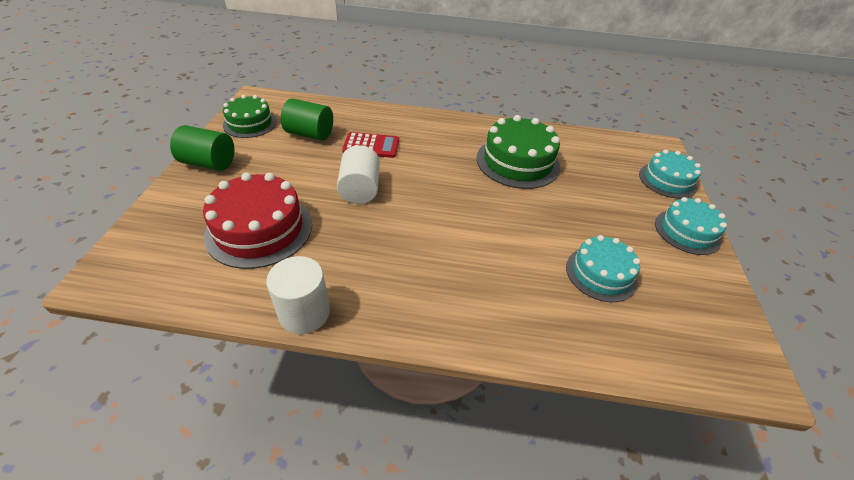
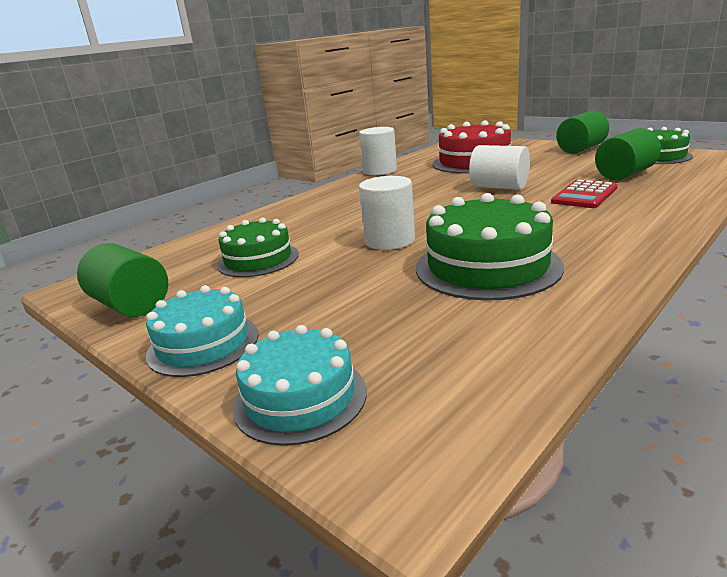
camera: 130 degrees right, 20 degrees down
turquoise cake [566,235,640,302] -> green cake [217,217,299,277]
none -> green cylinder [77,243,168,317]
none -> white cylinder [359,176,415,250]

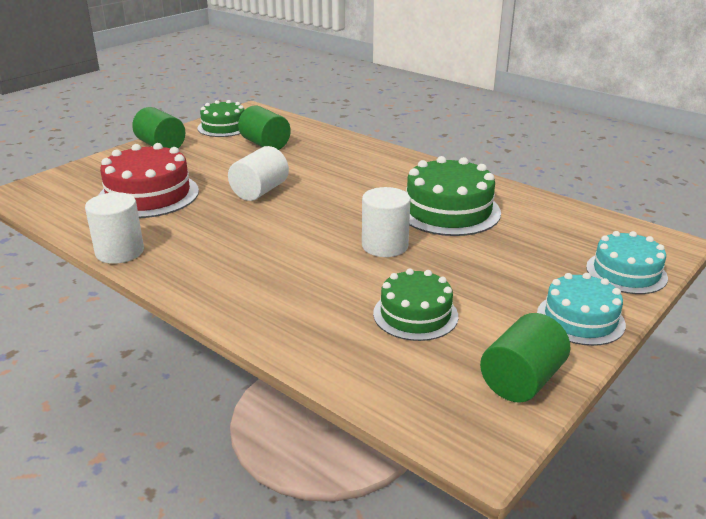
camera: 95 degrees left, 5 degrees up
red calculator [551,180,618,208] -> none

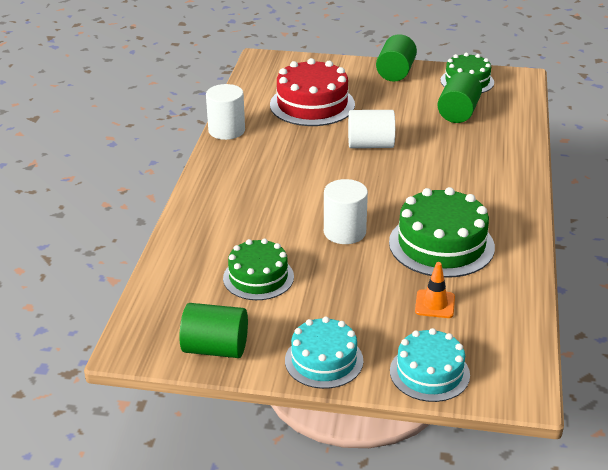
camera: 60 degrees right, 5 degrees up
none -> orange traffic cone [415,262,455,318]

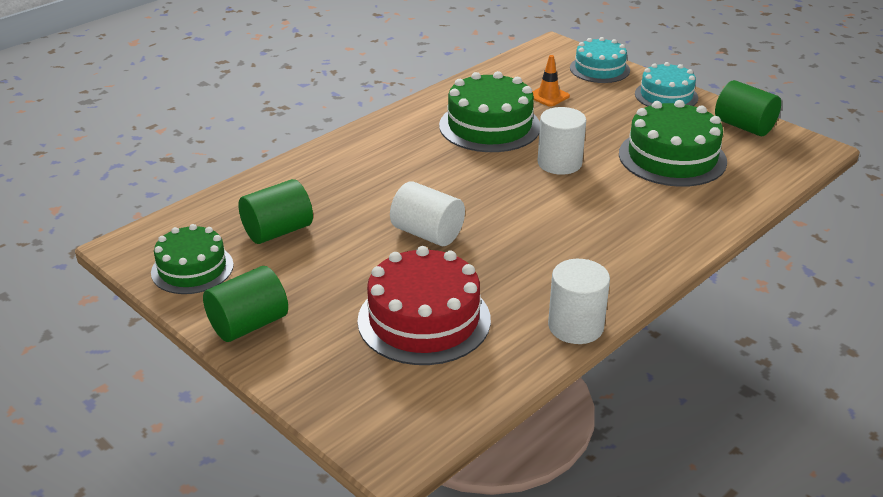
camera: 145 degrees left, 0 degrees up
green cake [223,238,294,300] -> green cake [619,100,727,187], size x1.54

